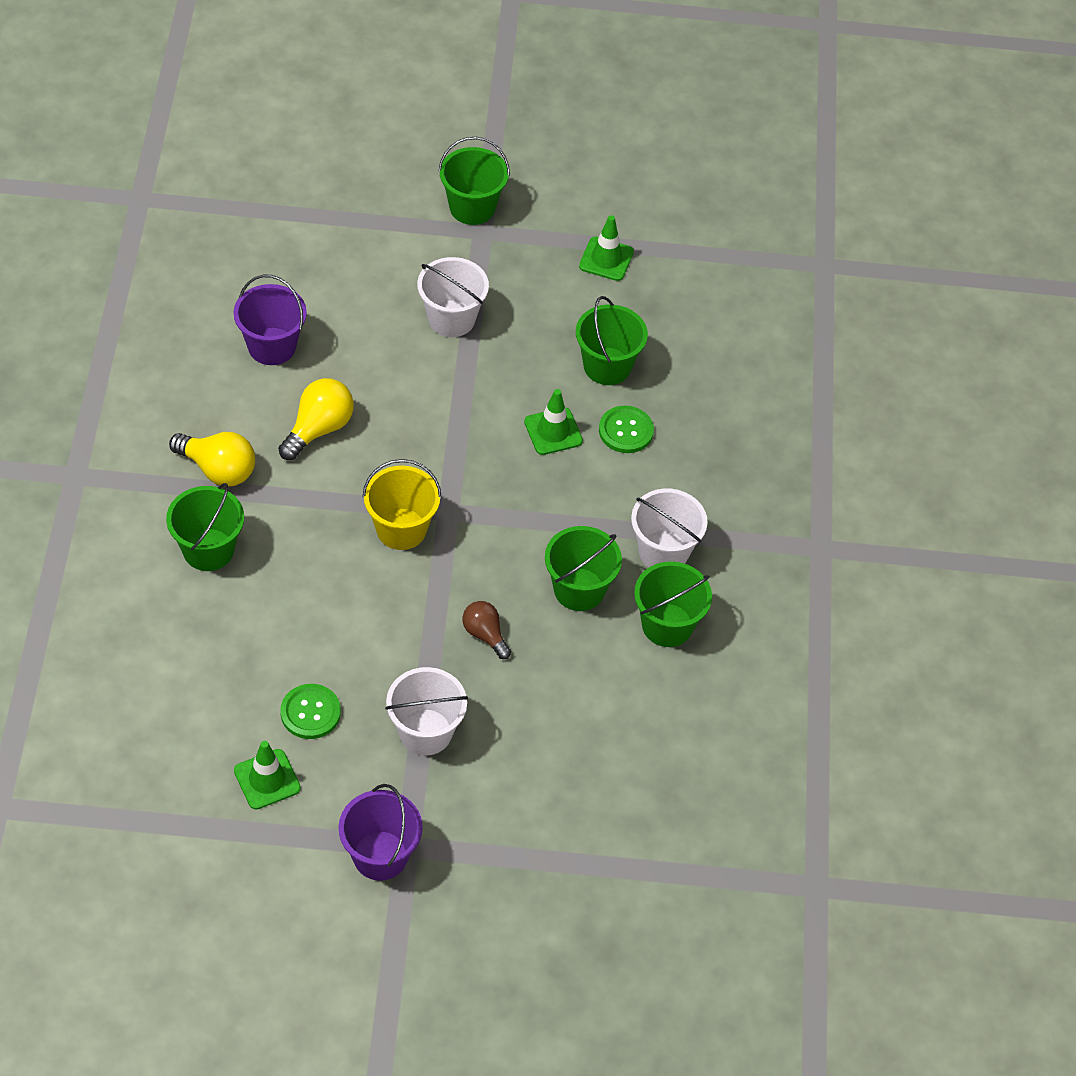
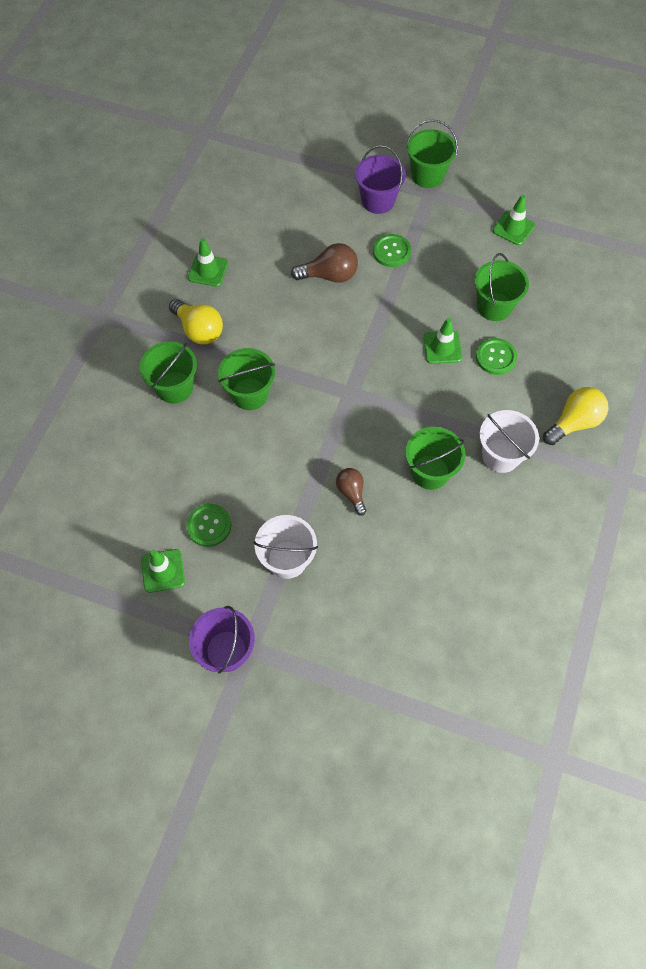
camera: 20 degrees right, 10 degrees up
purple bucket [234,274,307,365] -> purple bucket moved to [355,145,406,214]
yellow light bulb [278,378,354,460] -> yellow light bulb moved to [543,387,608,445]
yellow bucket [362,459,442,550] -> none
white bucket [417,257,489,337] -> green button [373,234,411,267]
green bucket [634,561,712,647] -> green bucket moved to [218,348,275,410]
none -> green traffic cone [188,238,228,287]
none -> brown light bulb [291,243,358,283]

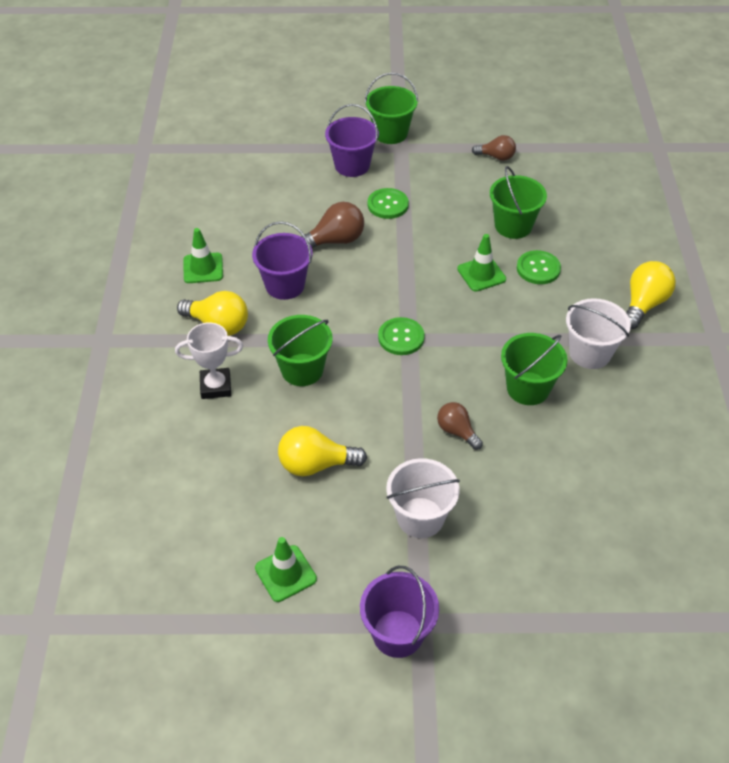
camera: 20 degrees left, 15 degrees down
green bucket [140,341,197,404] -> white trophy [175,322,243,399]
green button [186,504,231,547] -> green button moved to [378,317,425,355]
green traffic cone [493,195,535,245] -> brown light bulb [472,135,516,161]
none -> purple bucket [252,221,313,300]
none -> yellow light bulb [278,426,367,476]

